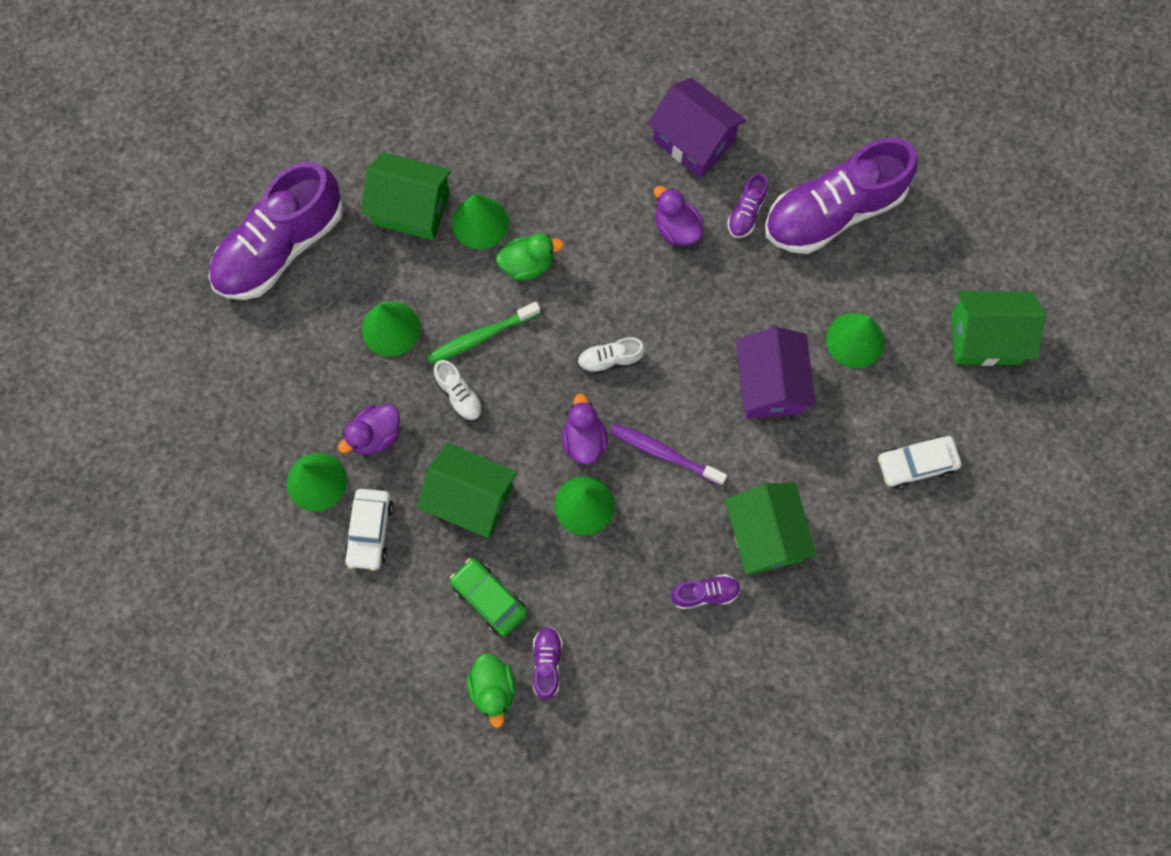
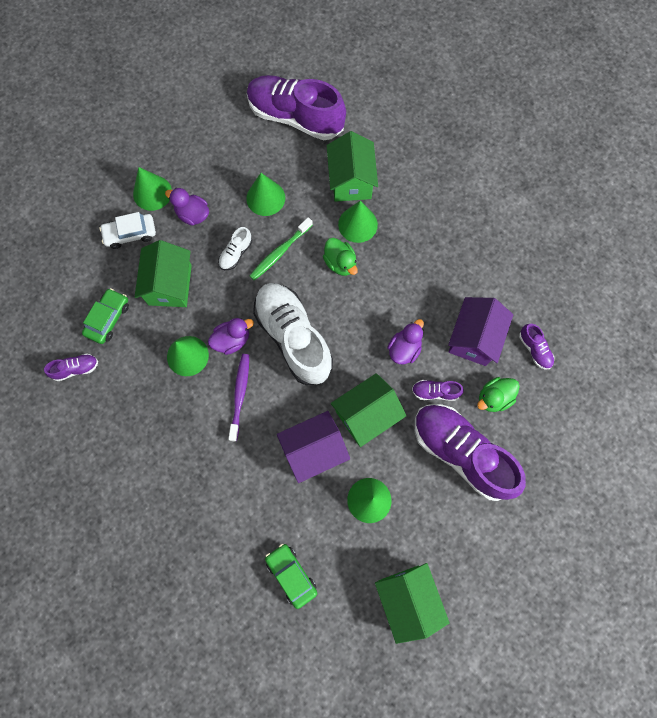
camera: 70 degrees right, 0 degrees up
green toothbrush [427,302,540,364] -> green toothbrush turned 90 degrees counterclockwise [250,217,313,280]
green duck [467,653,515,728] -> green duck moved to [477,377,520,412]
white shoe [577,337,645,375] -> white shoe [253,283,333,385], size x2.40
purple shoe [671,574,741,609] -> purple shoe moved to [519,324,554,370]
green house [725,482,817,575] -> green house moved to [331,373,406,447]
white car [878,436,961,489] -> green car [265,544,317,609]

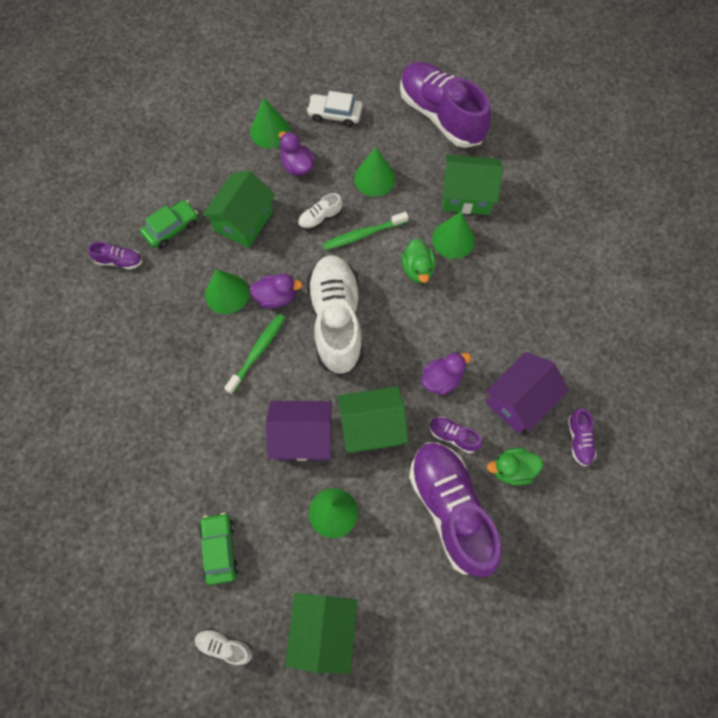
camera: 25 degrees right, 5 degrees down
white car [99,212,156,249] -> white car moved to [307,91,362,127]
purple toothbrush [228,354,249,441] -> green toothbrush [224,314,285,394]
green house [327,131,378,202] -> green house turned 75 degrees clockwise [442,154,503,215]
none -> white shoe [195,628,252,666]

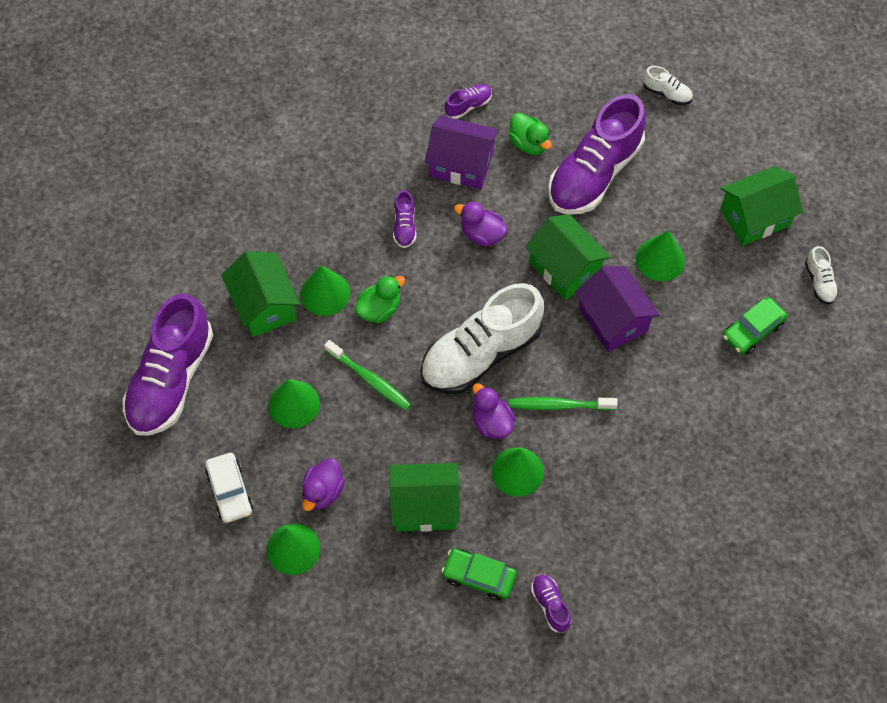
camera: 120 degrees left, 5 degrees down
white shoe [298,193,343,231] -> white shoe moved to [643,66,693,105]
purple shoe [429,417,482,453] -> purple shoe moved to [393,190,416,248]

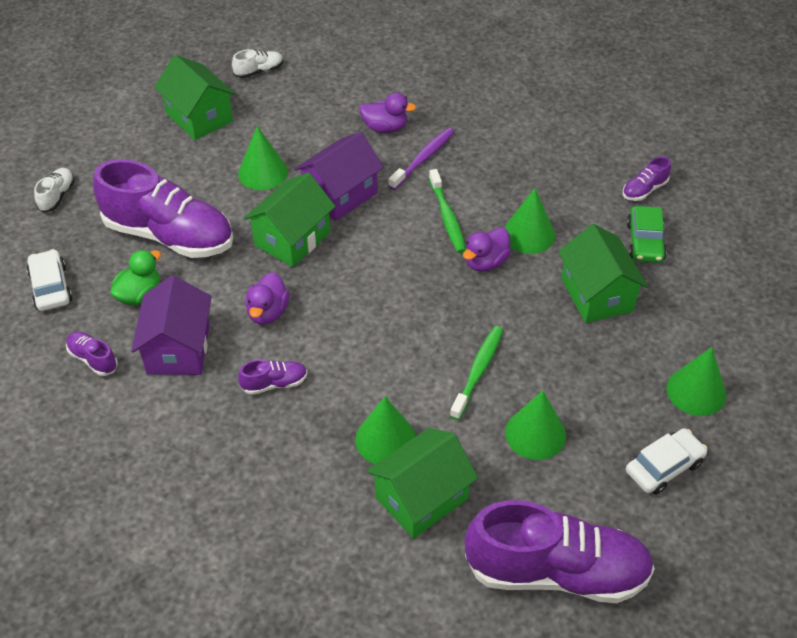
camera: 105 degrees left, 15 degrees down
purple duck [302,458,345,511] -> purple duck moved to [359,92,416,133]
green duck [355,275,405,323] -> none
white shoe [421,283,544,394] -> none
green car [723,297,787,354] -> none
none -> white car [26,249,72,311]
none -> purple toothbrush [388,128,454,190]

